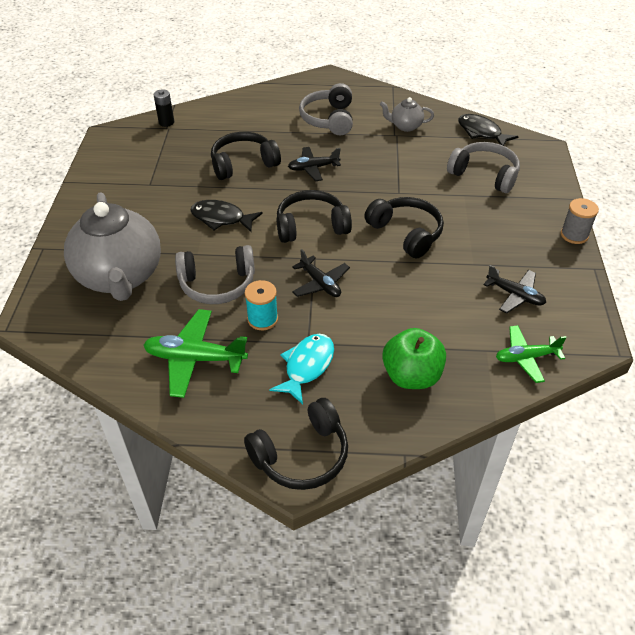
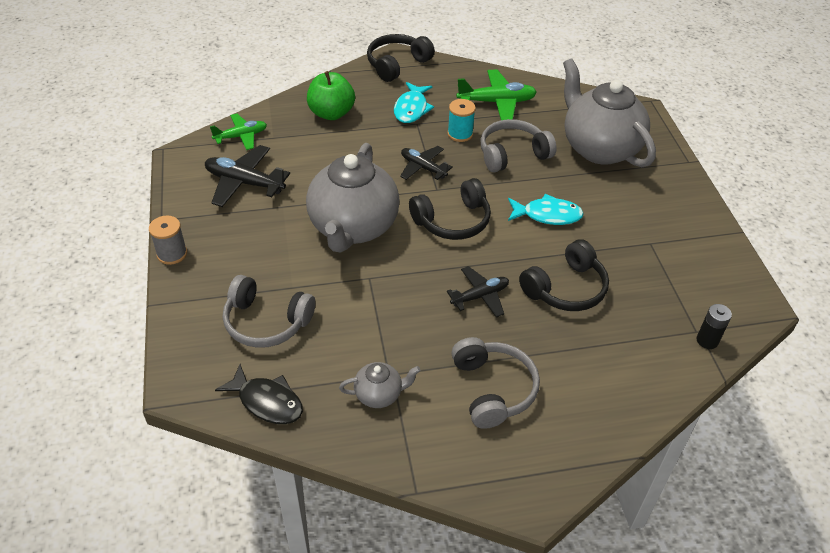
camera: 165 degrees right, 0 degrees up
black fish [190,200,263,232] -> turquoise fish [508,194,584,225]
black headphones [364,197,444,259] -> grey teapot [306,143,400,252]
black plane [484,265,546,313] -> black plane [205,145,290,207], size x1.52

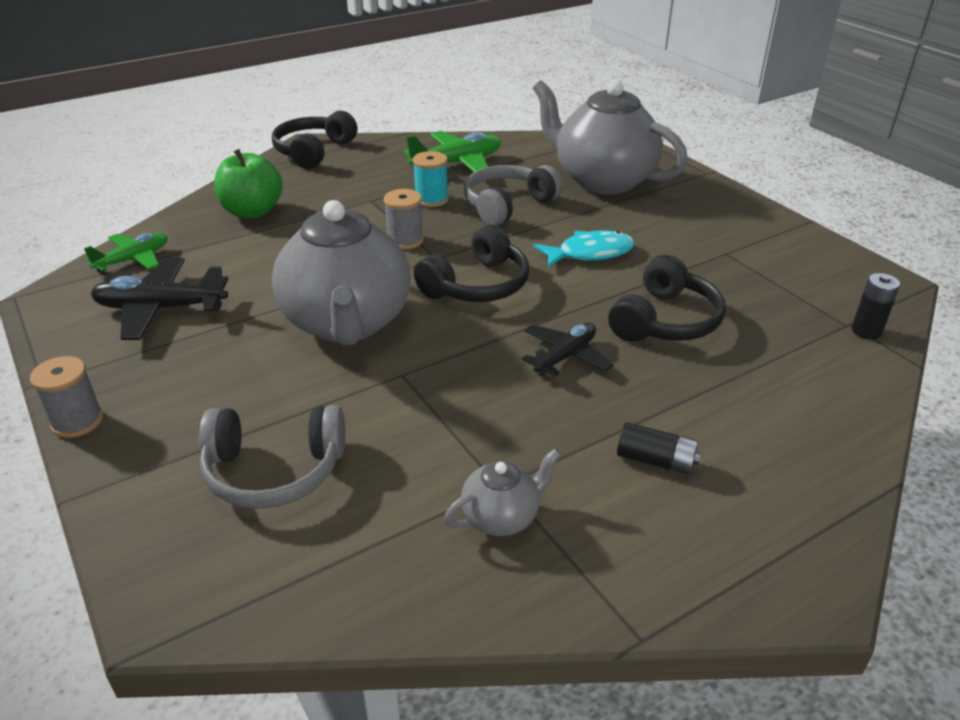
camera: 20 degrees left, 10 degrees down
black fish [215,364,303,424] -> none
turquoise fish [394,82,434,123] -> none
black plane [400,146,453,180] -> grey spool [384,189,424,249]
grey headphones [451,337,540,429] -> black battery [617,422,701,475]

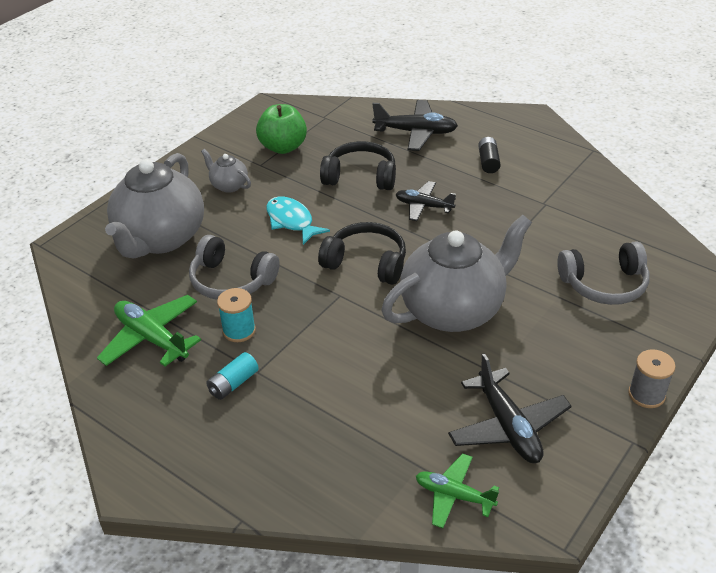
camera: 110 degrees left, 5 degrees up
grey headphones [199,405,345,509] -> grey headphones turned 105 degrees clockwise [557,242,650,305]
green apple [214,149,283,218] -> green apple moved to [256,104,307,154]
black headphones [272,111,358,169] -> none
grey spool [384,189,424,249] -> none
grey teapot [444,449,561,536] -> grey teapot moved to [201,149,251,193]
black battery [852,273,900,340] -> none
none -> turquoise battery [206,352,259,400]
none -> black plane [372,100,458,151]

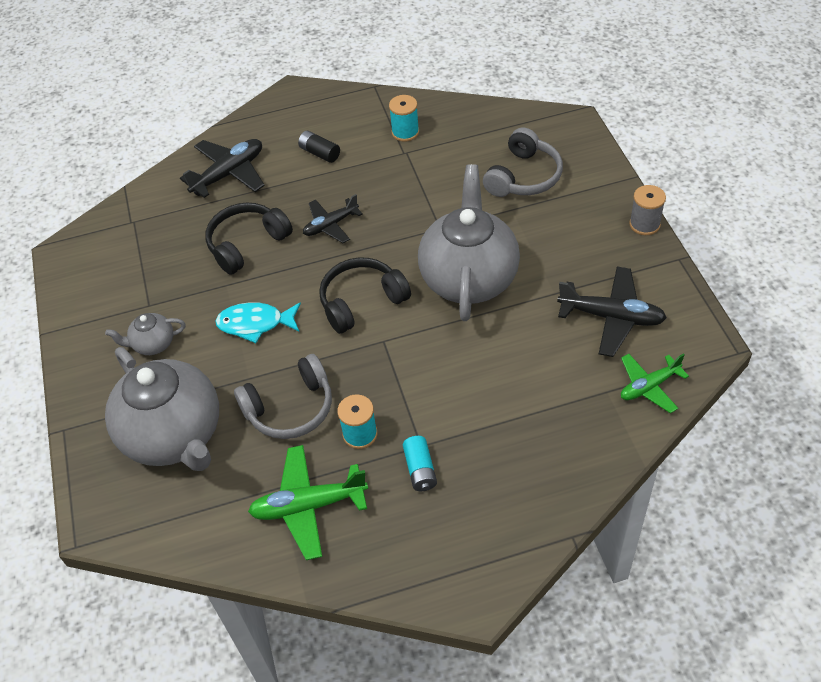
camera: 50 degrees left, 10 degrees up
green apple [256,104,307,154] -> none
none -> turquoise spool [389,95,419,142]

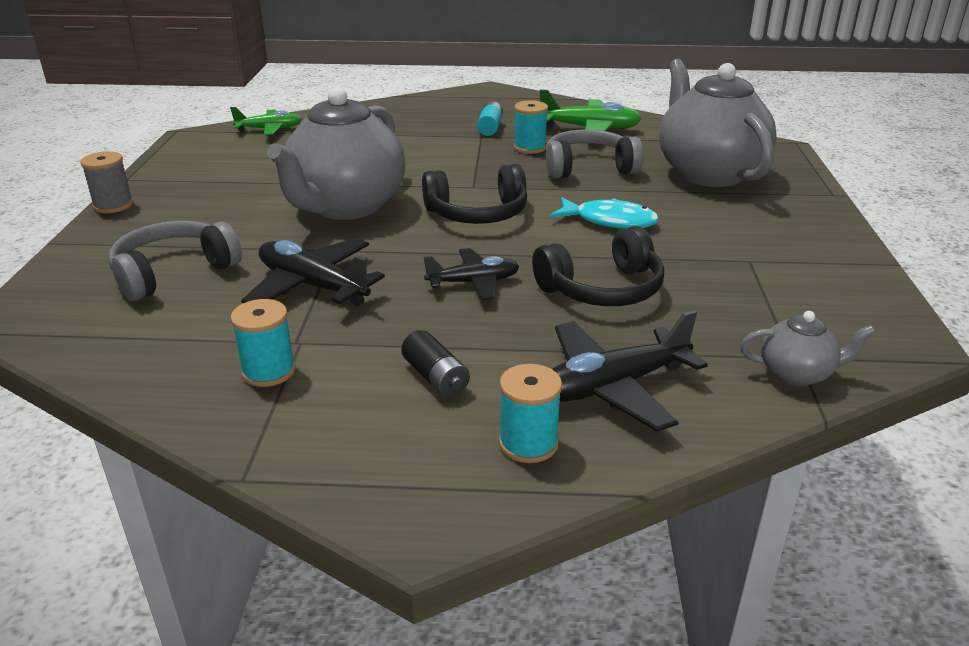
camera: 165 degrees left, 20 degrees down
grey teapot [105,313,185,355] -> grey teapot moved to [740,311,876,386]
black plane [557,267,667,357] -> black plane moved to [241,238,385,306]
none -> turquoise spool [499,364,562,463]

